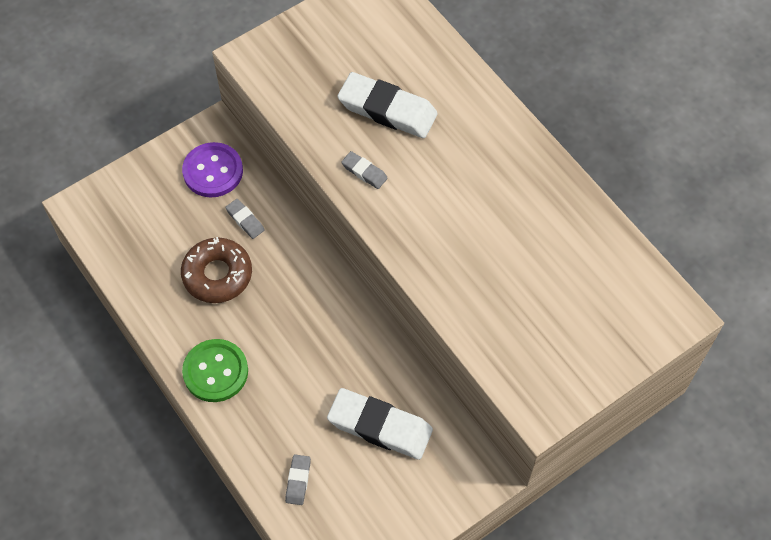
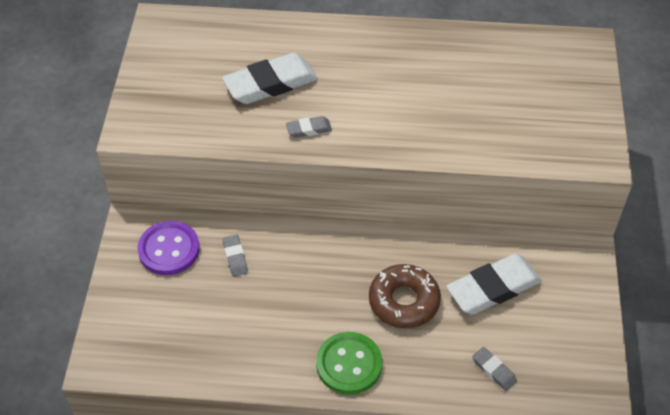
camera: 50 degrees left, 10 degrees down
brown donut [181,237,252,303] -> brown donut moved to [369,264,441,329]
grey eraser [225,199,265,239] -> grey eraser turned 75 degrees clockwise [223,235,248,277]

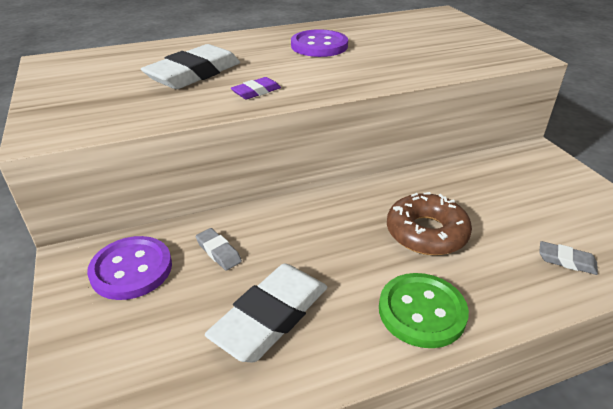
camera: 25 degrees left, 15 degrees down
grey eraser [286,116,332,138] -> purple eraser [231,77,281,99]
white eraser [446,254,542,315] -> white eraser moved to [205,264,327,362]
none -> purple button [291,29,348,57]

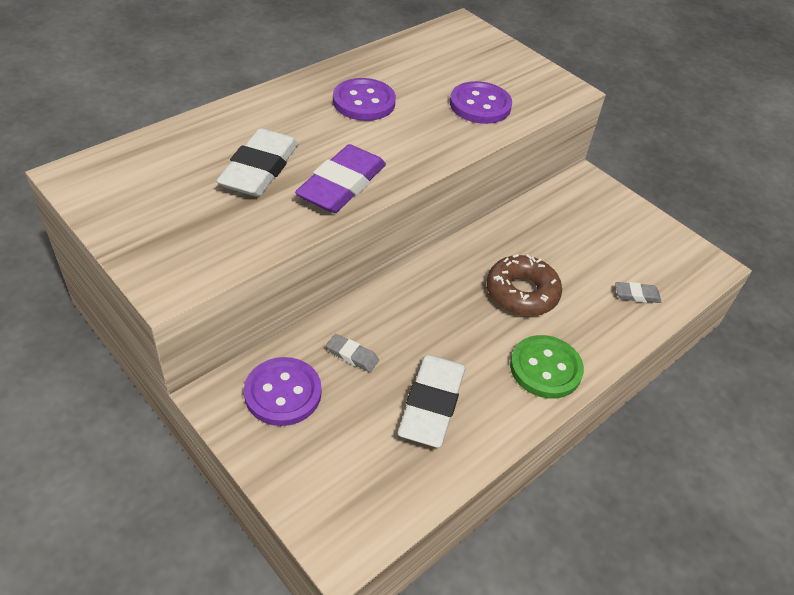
camera: 25 degrees left, 10 degrees up
purple eraser [231,77,281,99] -> purple eraser [295,144,386,213], size x2.13
none -> purple button [450,81,512,124]

